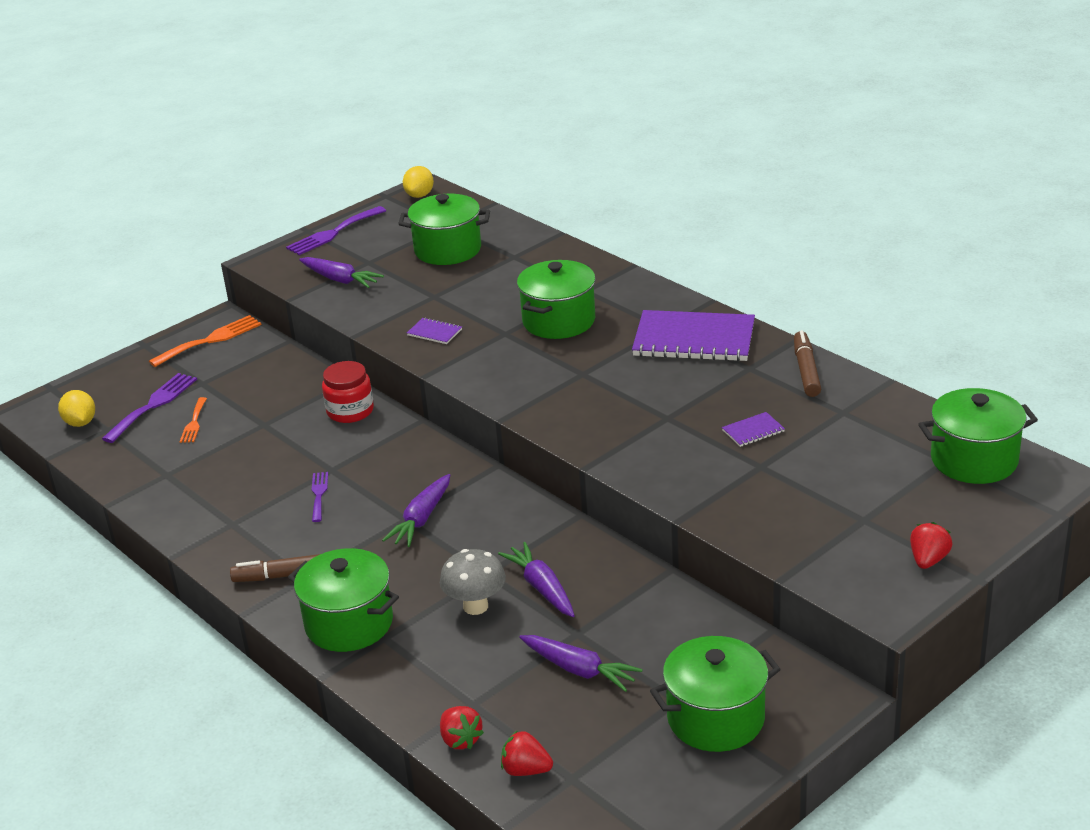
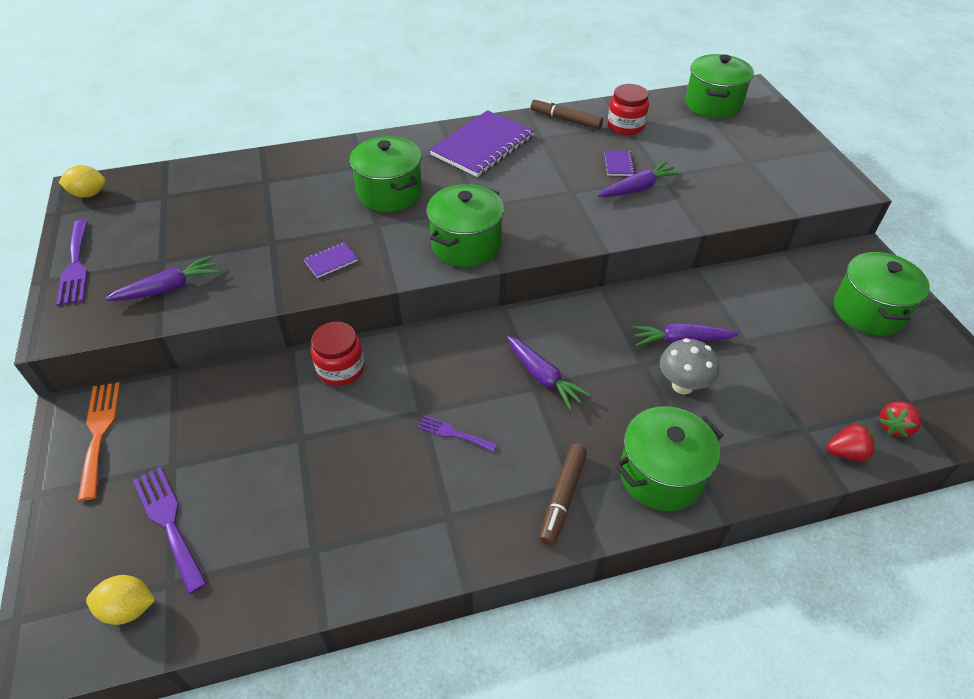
camera: 65 degrees left, 15 degrees up
orange fork [180,397,207,443] -> none
green pot [398,194,490,265] -> green pot moved to [426,184,504,267]
yellow lemon [403,166,434,198] -> yellow lemon turned 45 degrees counterclockwise [58,165,106,198]
purple carrot [519,635,643,692] -> purple carrot moved to [598,161,681,197]
red strawberry [910,522,952,569] -> none
none -> red jar [608,84,649,135]

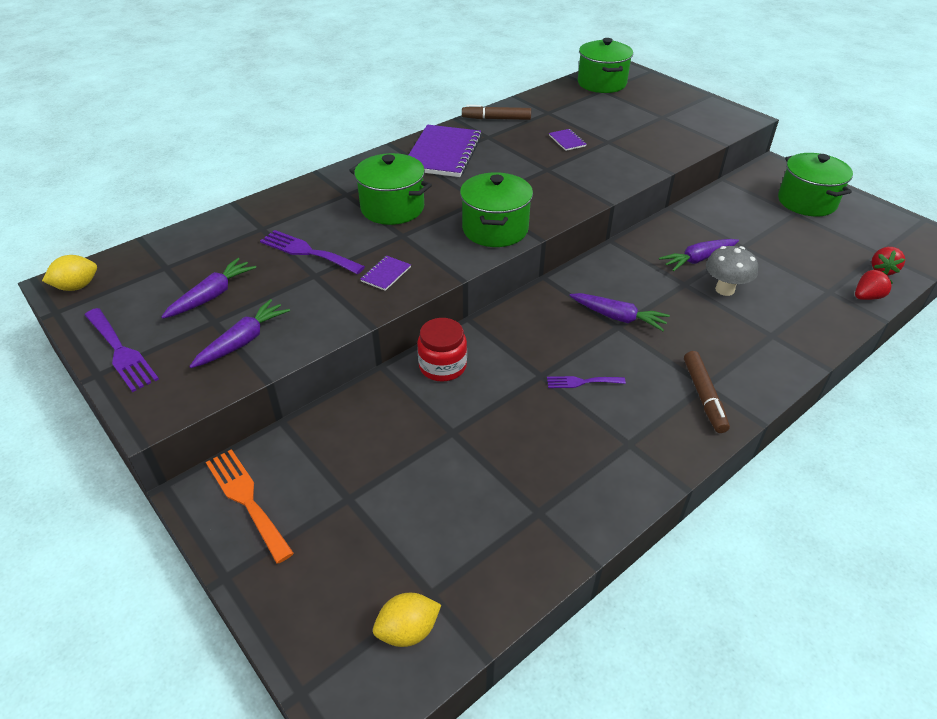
camera: 25 degrees left, 5 degrees down
purple fork [133,466,207,594] -> purple fork moved to [260,230,365,274]
purple carrot [598,161,681,197] -> purple carrot moved to [161,258,256,319]
red jar [608,84,649,135] -> none
green pot [615,406,723,511] -> none

